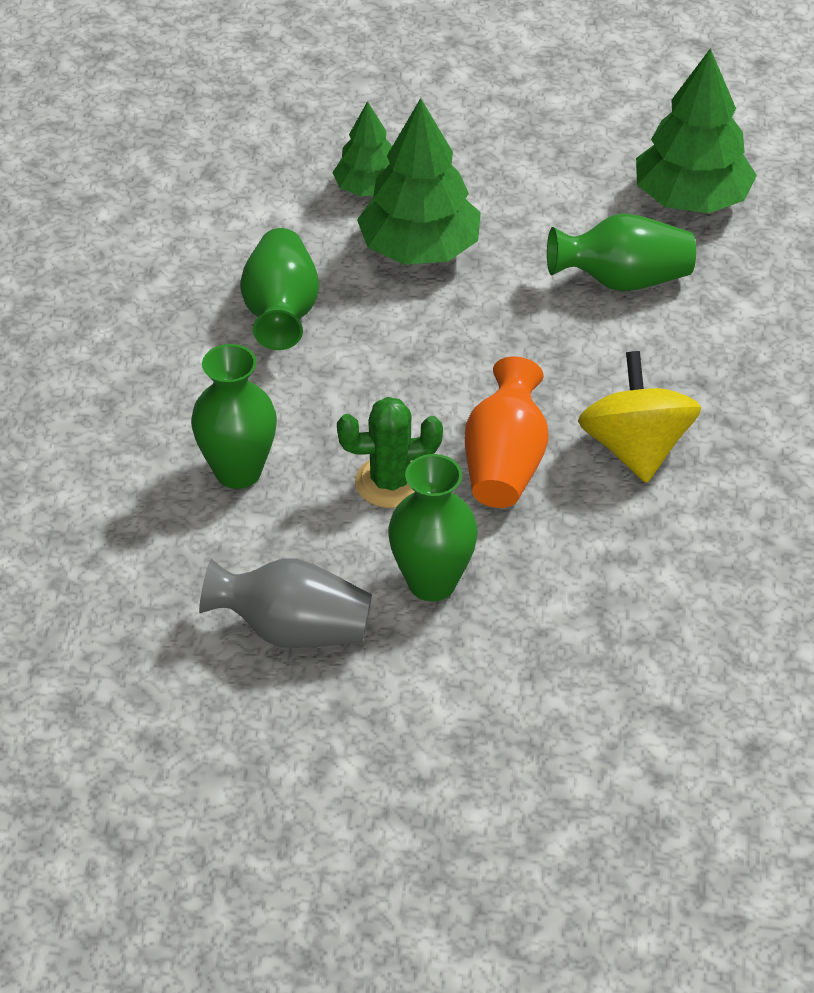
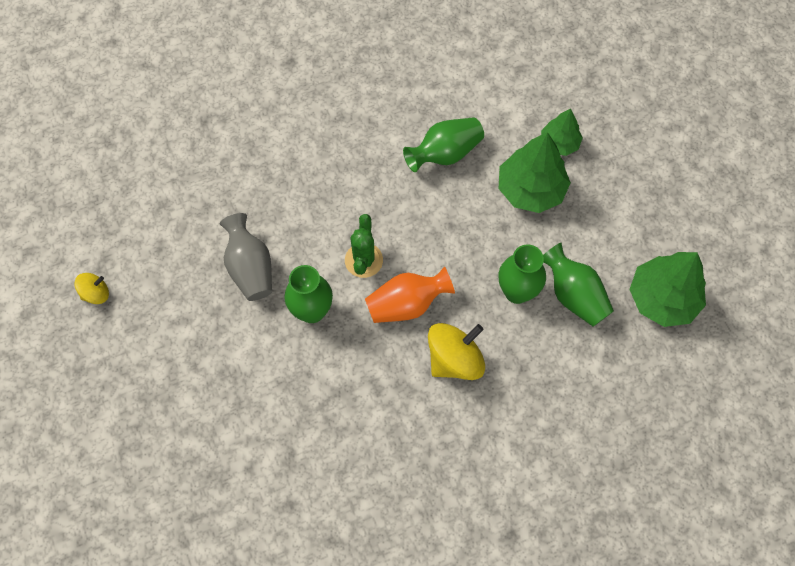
camera: 60 degrees right, 20 degrees up
green vase [191,344,277,489] -> green vase moved to [499,244,546,304]
green cactus [337,397,443,508] -> green cactus turned 45 degrees clockwise [345,214,383,278]
none -> yellow spinning top [75,273,109,304]

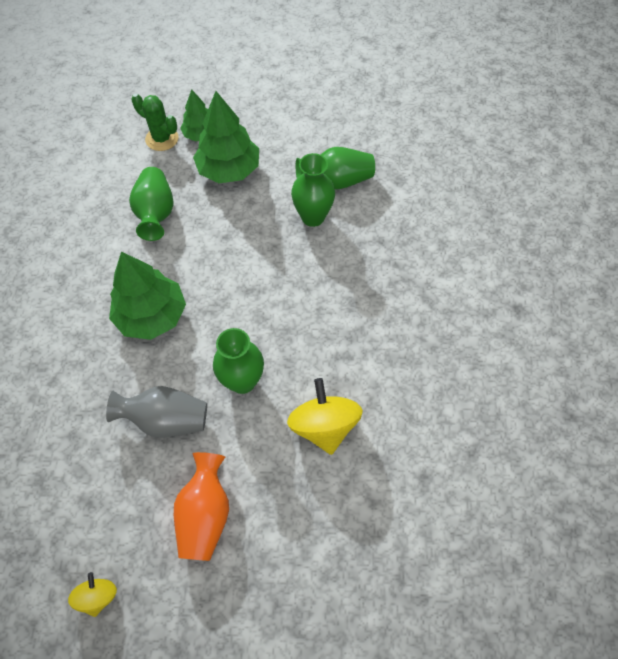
camera: 65 degrees left, 5 degrees down
green cactus [345,214,383,278] -> green cactus moved to [132,93,178,151]
orange vase [365,266,455,323] -> orange vase moved to [174,452,229,561]
yellow spinning top [428,323,485,380] -> yellow spinning top moved to [287,378,363,455]
green tree [629,252,706,327] -> green tree moved to [109,251,186,340]

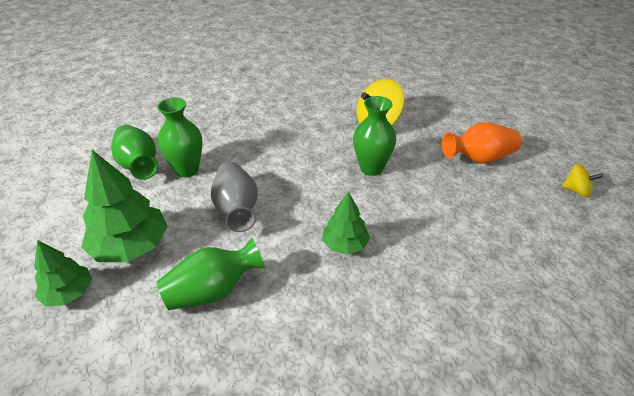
camera: 110 degrees left, 20 degrees down
yellow spinning top [68,572,117,617] -> yellow spinning top turned 135 degrees counterclockwise [562,164,603,198]
grey vase [106,386,207,437] -> grey vase moved to [211,162,258,232]
green tree [109,251,186,340] -> green tree [322,191,370,255], size x0.60
green cactus [132,93,178,151] -> none

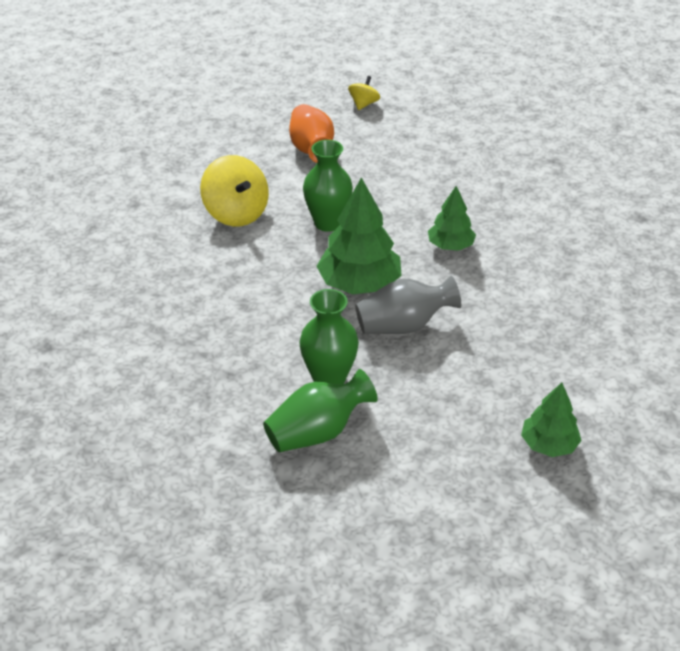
camera: 90 degrees left, 0 degrees up
green tree [81,150,168,262] -> green tree moved to [316,177,402,294]
green vase [157,238,265,310] -> none

